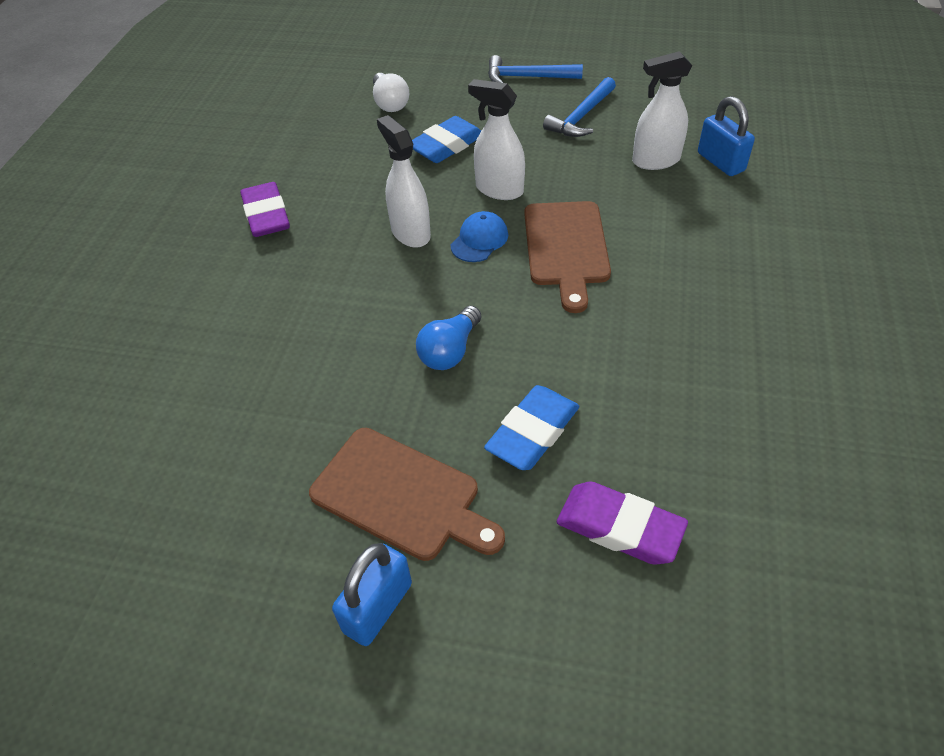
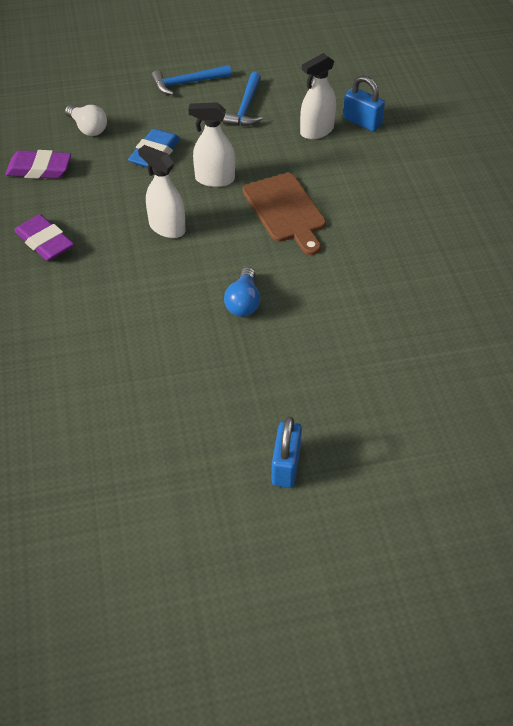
camera: 25 degrees left, 0 degrees up
brown cutting board [309,428,505,561] -> none
blue cap [451,211,508,262] -> none
blue eraser [484,385,579,470] -> none
purple eraser [557,481,688,565] -> purple eraser moved to [5,150,71,179]

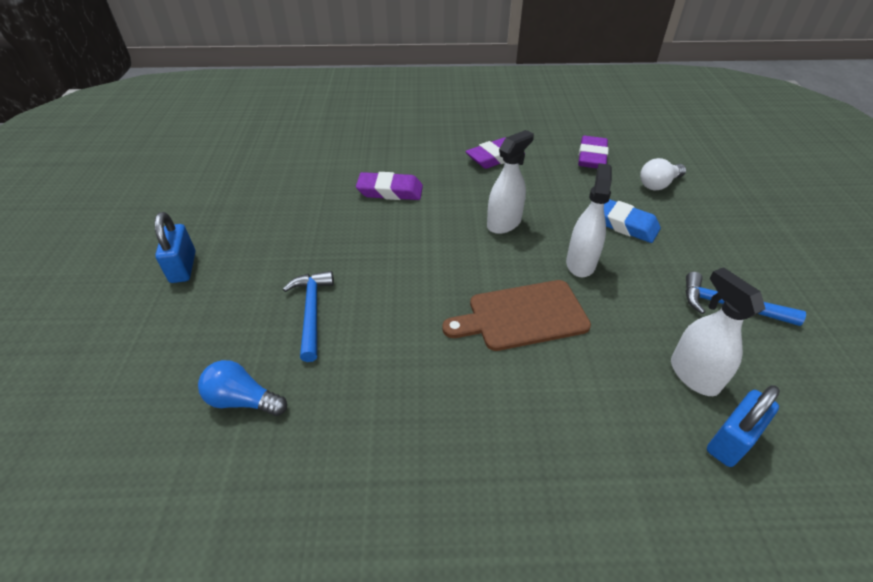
camera: 100 degrees right, 5 degrees down
blue hammer [151,65,231,95] -> blue hammer moved to [283,271,334,362]
blue light bulb [224,267,260,317] -> blue light bulb moved to [198,360,287,416]
blue padlock [271,416,302,488] -> blue padlock turned 60 degrees clockwise [154,212,196,283]
none -> purple eraser [356,172,423,200]

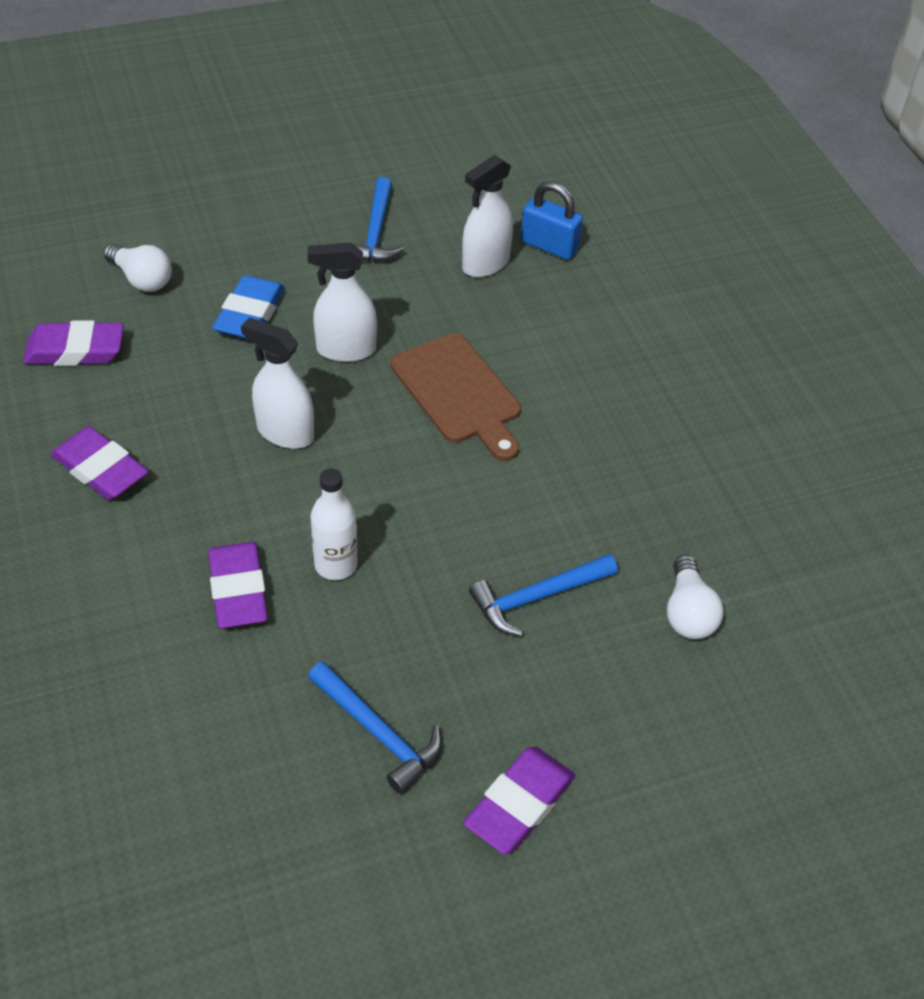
camera: 110 degrees left, 5 degrees up
blue padlock [154,212,196,283] -> purple eraser [463,746,575,854]
blue light bulb [198,360,287,416] -> white light bulb [667,555,724,639]
none -> blue hammer [308,662,442,794]
none -> white bottle [311,469,358,580]

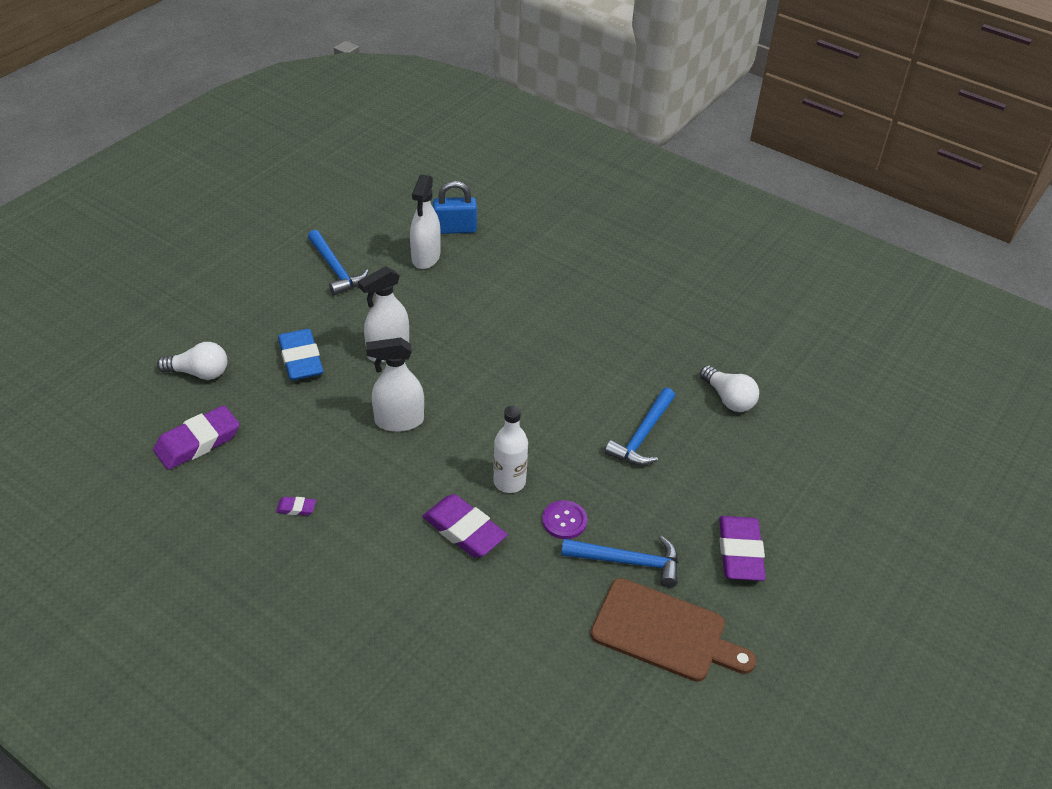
camera: 35 degrees left, 5 degrees down
purple eraser [50,426,149,500] -> purple eraser [276,497,316,516], size x0.45
brown cutting board [390,333,521,461] -> brown cutting board moved to [590,578,756,682]
none -> purple button [542,500,587,539]

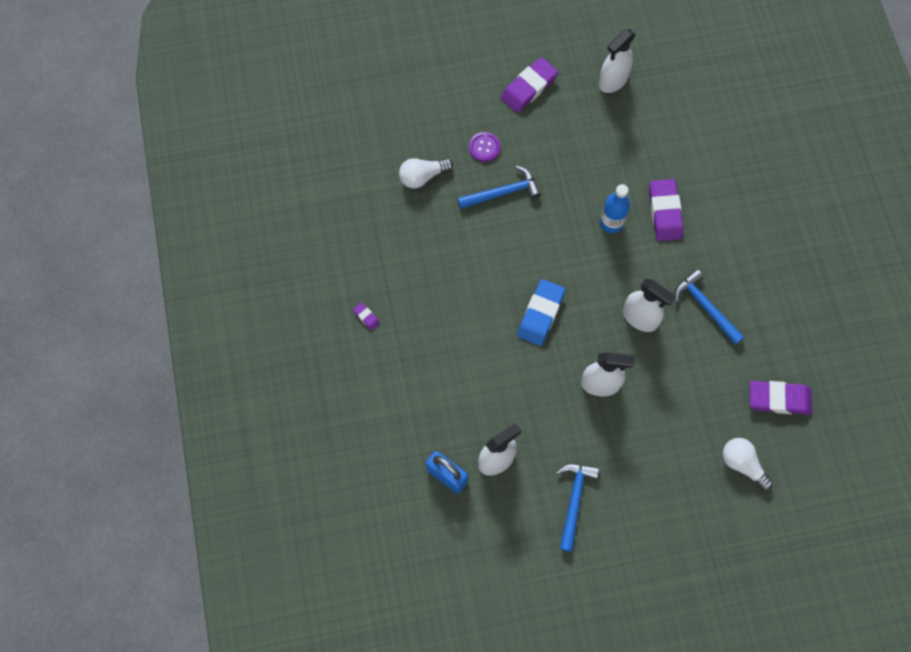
camera: 135 degrees left, 25 degrees up
purple eraser [276,497,316,516] -> purple eraser moved to [353,302,380,330]
blue eraser [278,329,323,380] -> blue eraser moved to [517,279,565,346]
white bottle [494,406,528,493] -> blue bottle [600,184,630,233]
purple button [542,500,587,539] -> purple button moved to [469,132,500,162]
blue hammer [561,536,678,587] -> blue hammer moved to [674,269,744,345]
brown cutting board [590,578,756,682] -> white spray bottle [599,29,636,93]
white light bulb [700,365,759,412] -> white light bulb turned 120 degrees counterclockwise [399,158,453,188]

